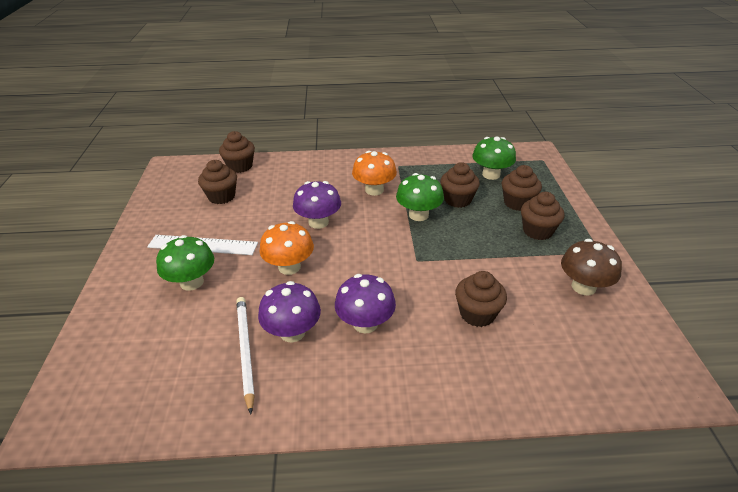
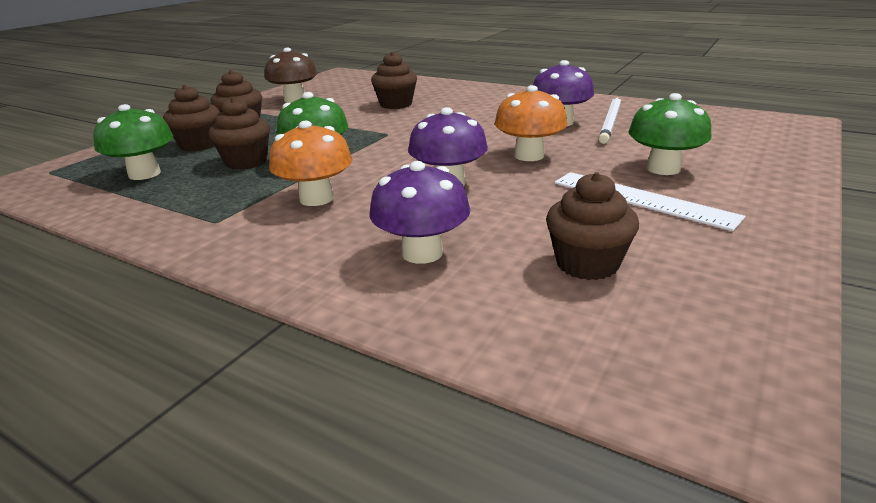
camera: 145 degrees left, 10 degrees down
brown cupcake [219,131,255,173] -> none
purple mushroom [335,274,396,334] -> purple mushroom moved to [370,161,470,264]

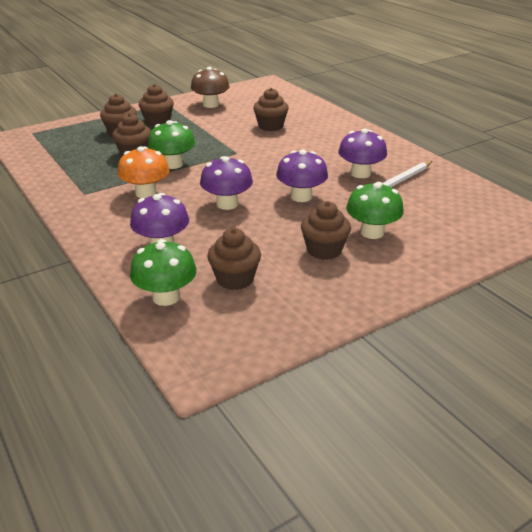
camera: 25 degrees right, 5 degrees up
green mushroom [93,104,173,180] -> green mushroom moved to [130,239,197,306]
orange mushroom [495,85,568,161] -> purple mushroom [276,150,328,202]
white ruler [555,172,745,231] -> brown cupcake [301,201,351,260]

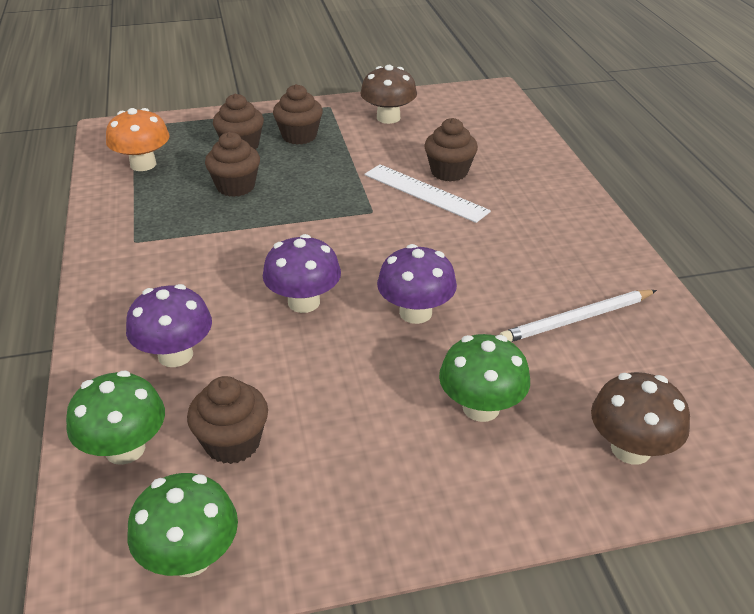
camera: 20 degrees right, 5 degrees up
orange mushroom [118,146,169,198] -> orange mushroom moved to [106,108,170,171]
green mushroom [148,120,195,169] -> green mushroom moved to [128,473,238,577]
brown cupcake [301,201,351,260] -> none
purple mushroom [338,129,387,178] -> none
none -> white ruler [364,164,491,223]
none -> brown mushroom [591,372,690,464]

